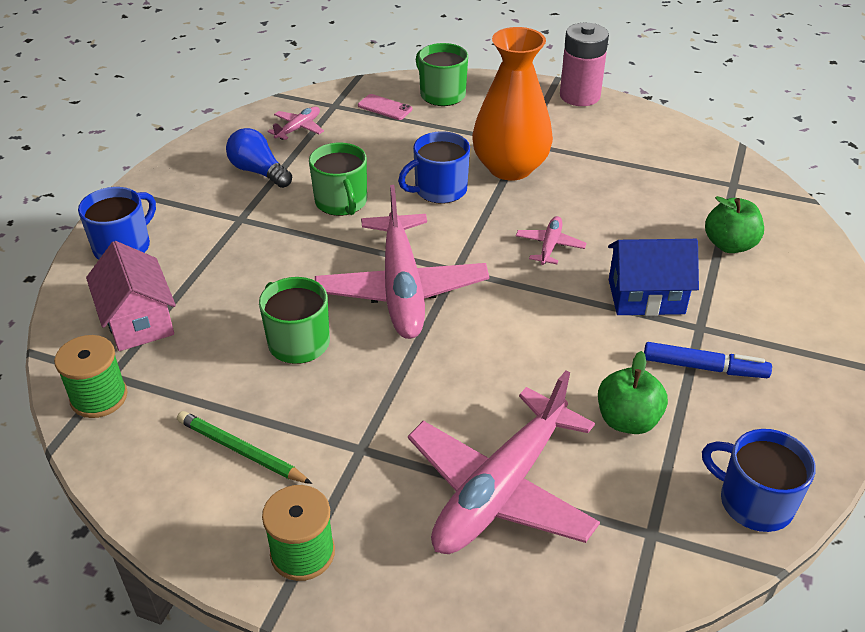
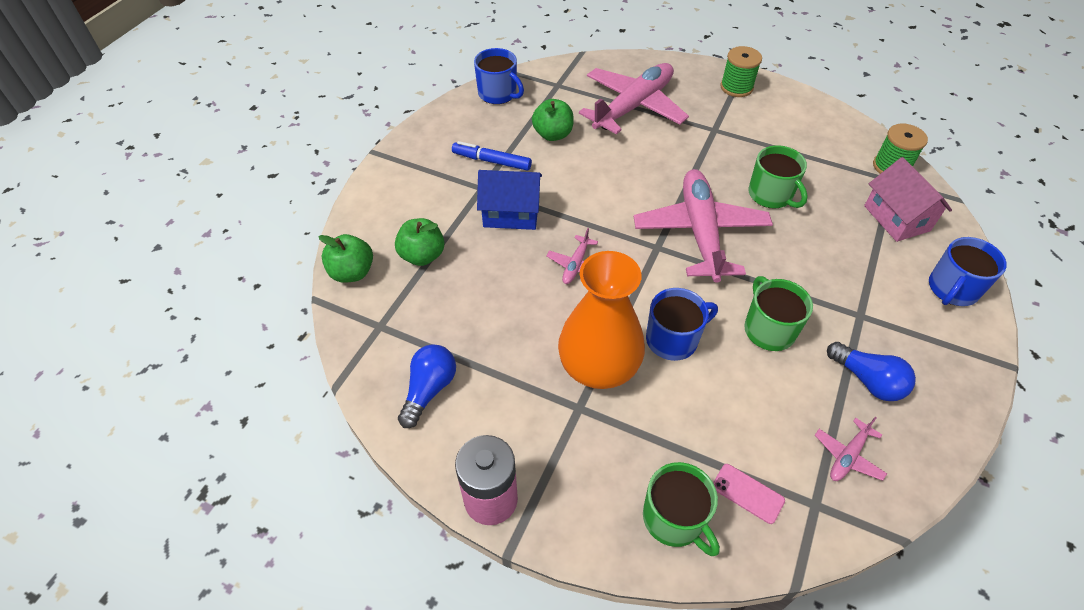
camera: 175 degrees left, 10 degrees up
green pencil [177,411,312,484] -> none
none -> green apple [318,234,373,282]
none -> blue light bulb [398,344,456,428]

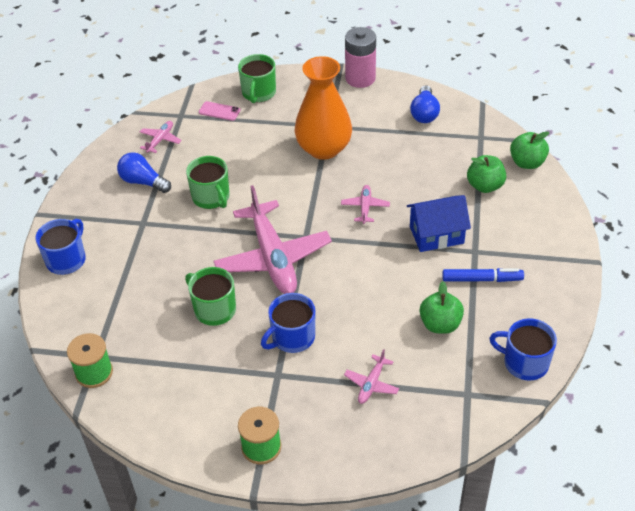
camera: 165 degrees right, 5 degrees down
pink plane [579,63,689,134] -> pink plane [344,349,399,404], size x0.43
green mug [643,462,720,556] -> green mug turned 120 degrees counterclockwise [238,54,276,103]
blue mug [646,288,718,361] -> blue mug moved to [261,293,315,353]
pink house [864,157,952,242] -> none

